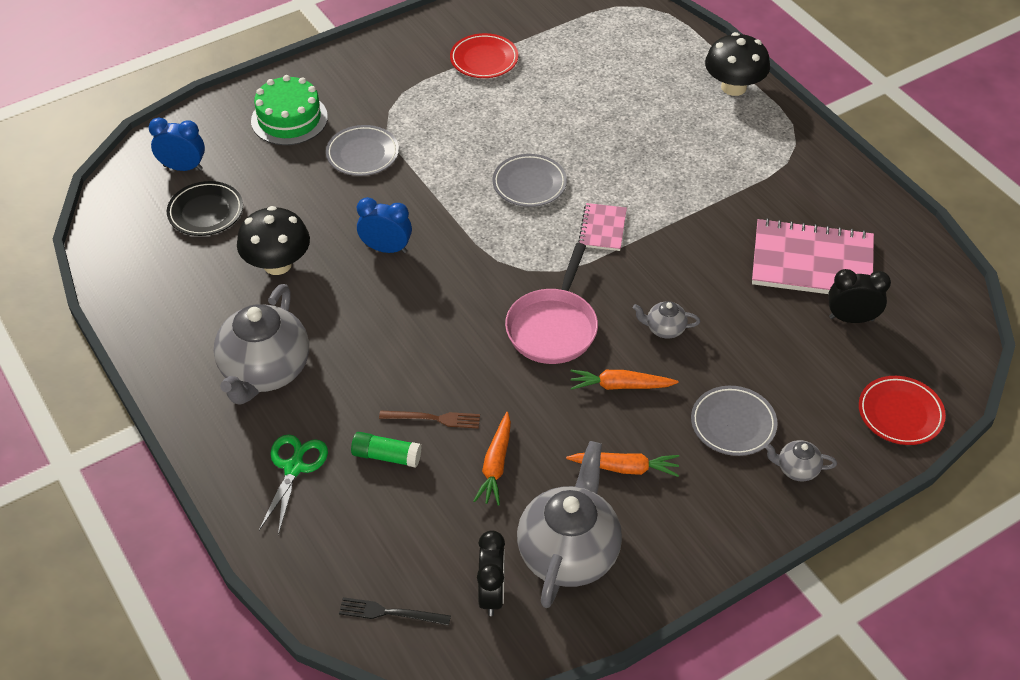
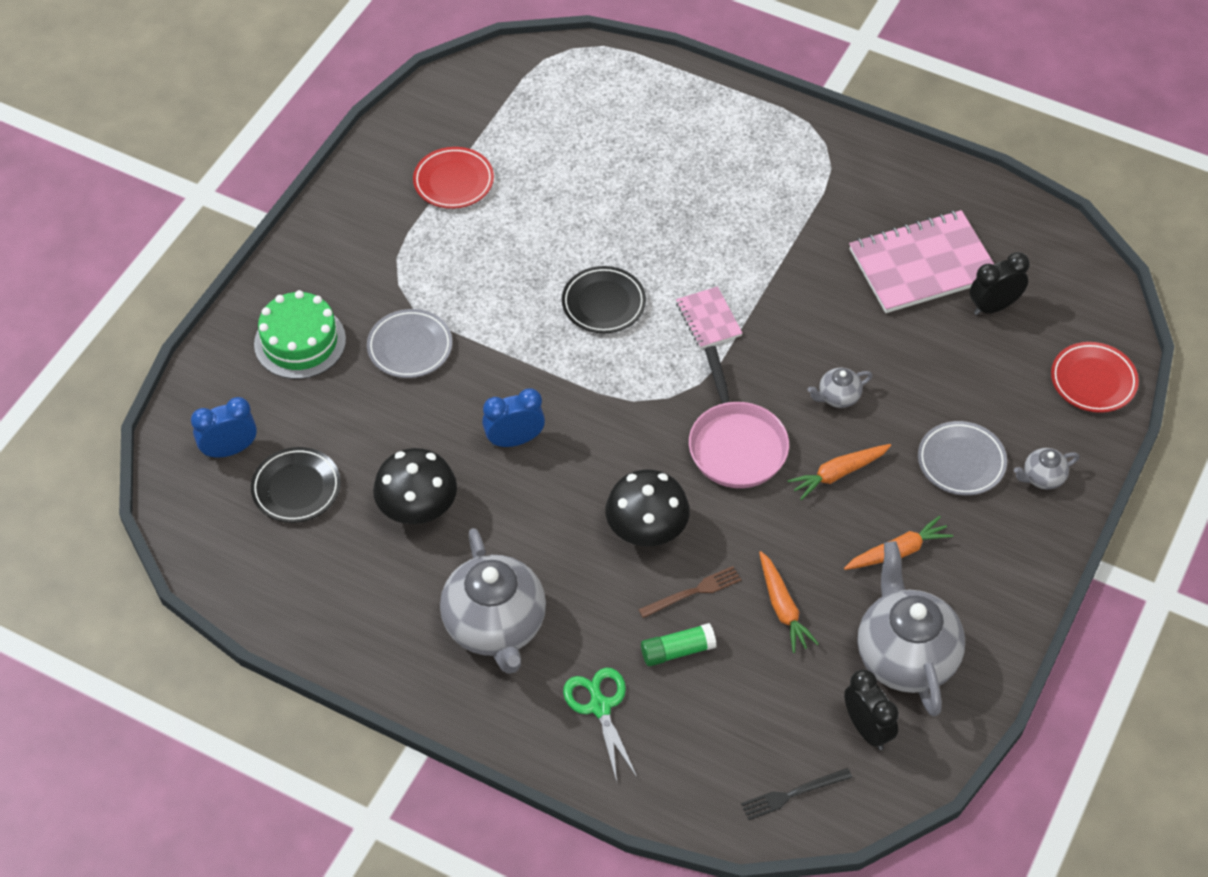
camera: 30 degrees left, 5 degrees up
grey plate [493,154,567,207] -> black plate [562,266,646,333]
black mushroom [705,32,770,96] -> black mushroom moved to [606,470,690,546]

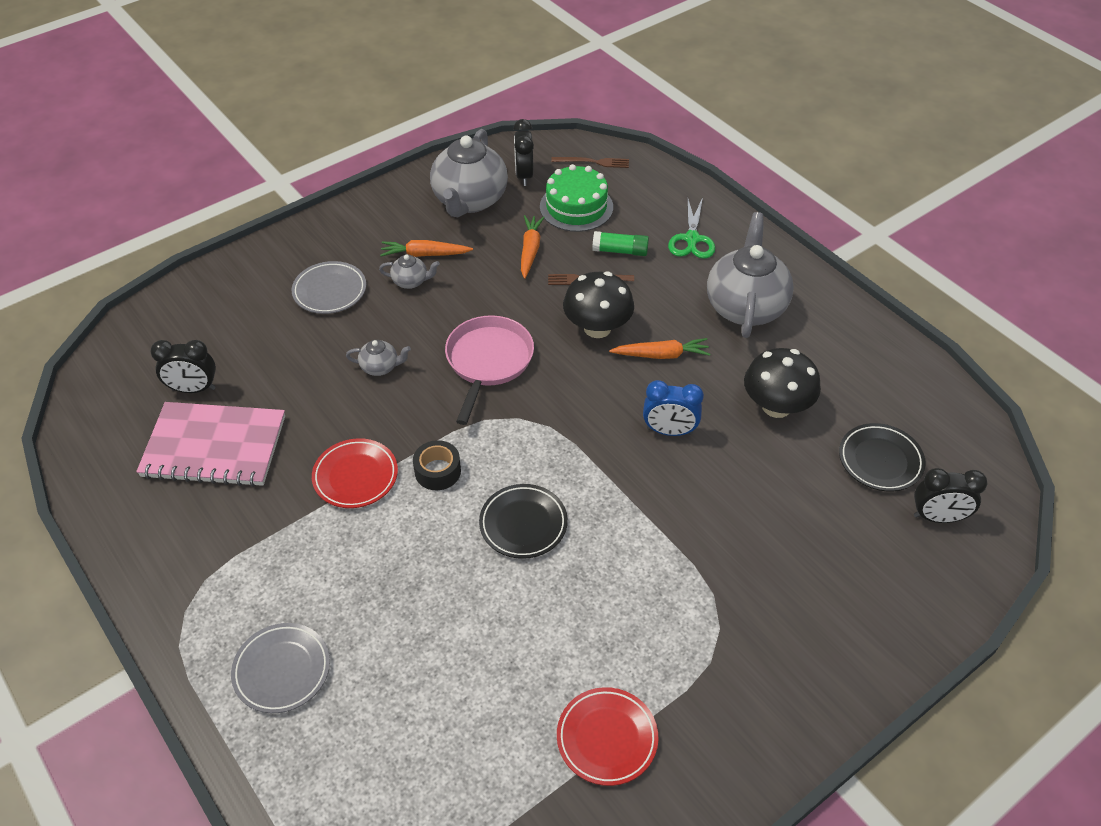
camera: 155 degrees left, 5 degrees down
blue clock [191,397,257,459] -> black clock [914,468,987,523]
green cake [254,290,346,379] -> green cake moved to [540,164,613,232]
grey plate [367,309,452,378] -> grey plate moved to [231,623,330,713]
pink notebook [676,286,743,349] -> black tape [413,440,461,490]
black fork [741,768,852,820] -> brown fork [551,157,629,168]
orange carrot [787,444,891,500] -> orange carrot moved to [609,338,710,359]
grey teapot [1014,448,1079,490] -> grey teapot moved to [379,254,440,289]
red plate [1051,342,1139,413] -> red plate moved to [312,438,398,508]

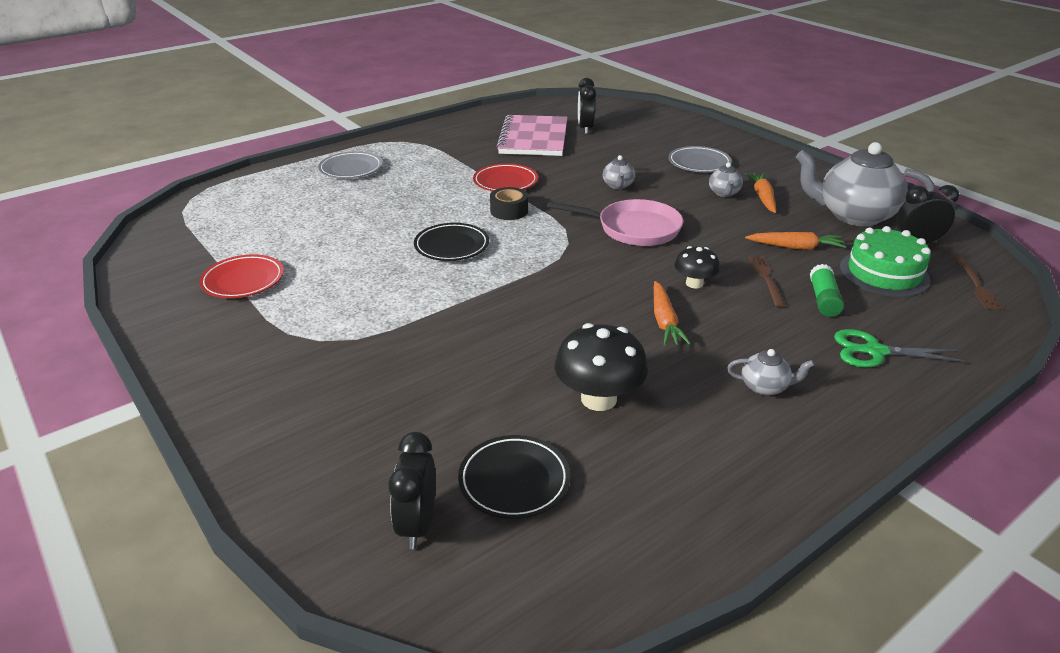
camera: 90 degrees right, 15 degrees down
black mushroom [563,271,634,338] -> black mushroom [674,246,720,289], size x0.60
blue clock [643,380,704,436] -> none
grey teapot [707,212,794,338] -> grey teapot [727,349,814,396], size x0.44

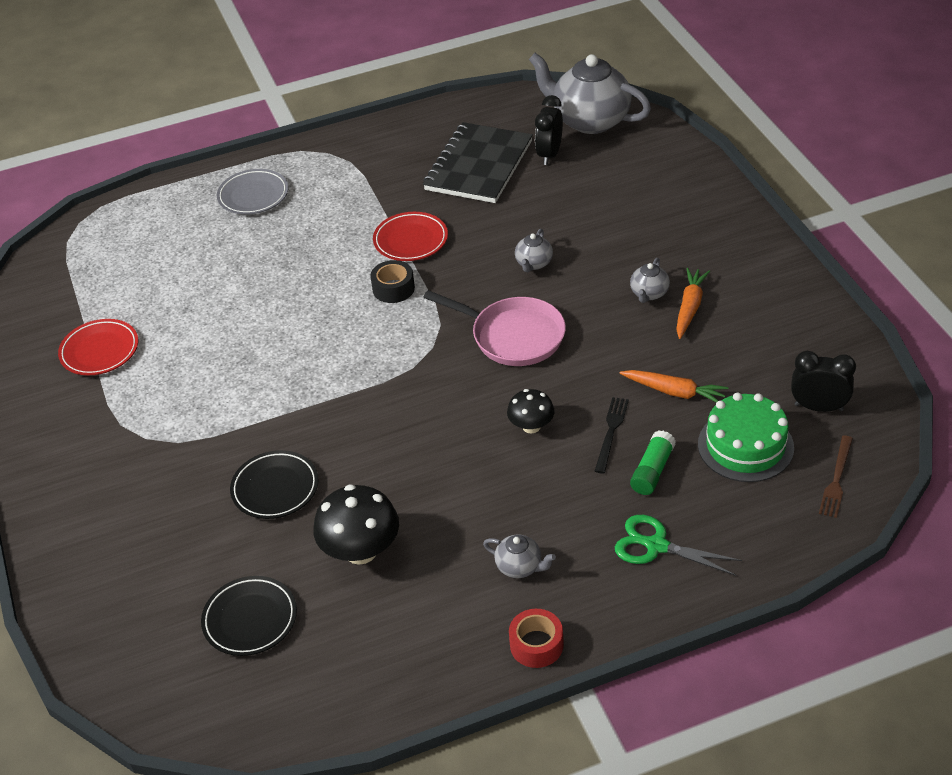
camera: 20 degrees right, 10 degrees up
black clock [388,432,436,549] -> none
black plate [414,223,489,261] -> black plate moved to [230,450,319,519]
pink notebook [496,115,568,156] -> black notebook [423,122,533,203]
orange carrot [654,281,691,346] -> none
grey plate [668,146,732,172] -> none
brown fork [749,256,785,307] -> black fork [595,397,629,473]
grey teapot [796,142,935,227] -> grey teapot moved to [529,53,651,134]
none -> red tape [509,609,564,668]

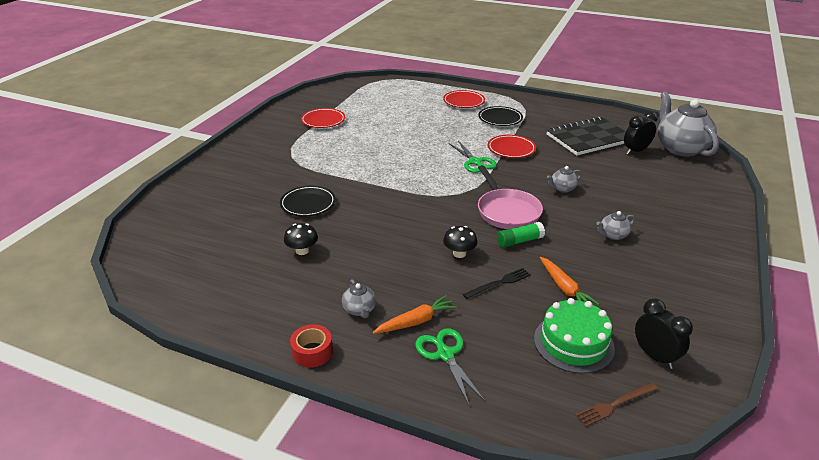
camera: 40 degrees right, 10 degrees down
black plate [201,576,297,656] -> black plate moved to [479,106,523,126]
grey plate [217,169,288,215] -> red plate [443,90,485,108]
black mushroom [313,484,399,565] -> black mushroom [284,223,318,255], size x0.60
black tape [370,260,415,303] -> green scissors [449,141,497,173]
green glue stick [630,431,676,495] -> green glue stick moved to [497,222,545,248]
orange carrot [676,268,710,339] -> orange carrot moved to [373,295,457,334]

